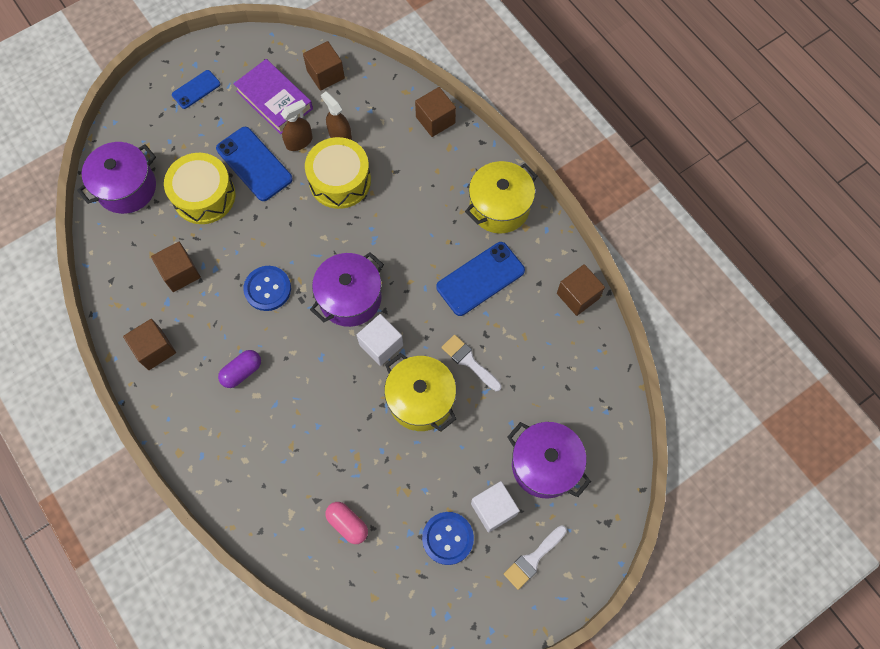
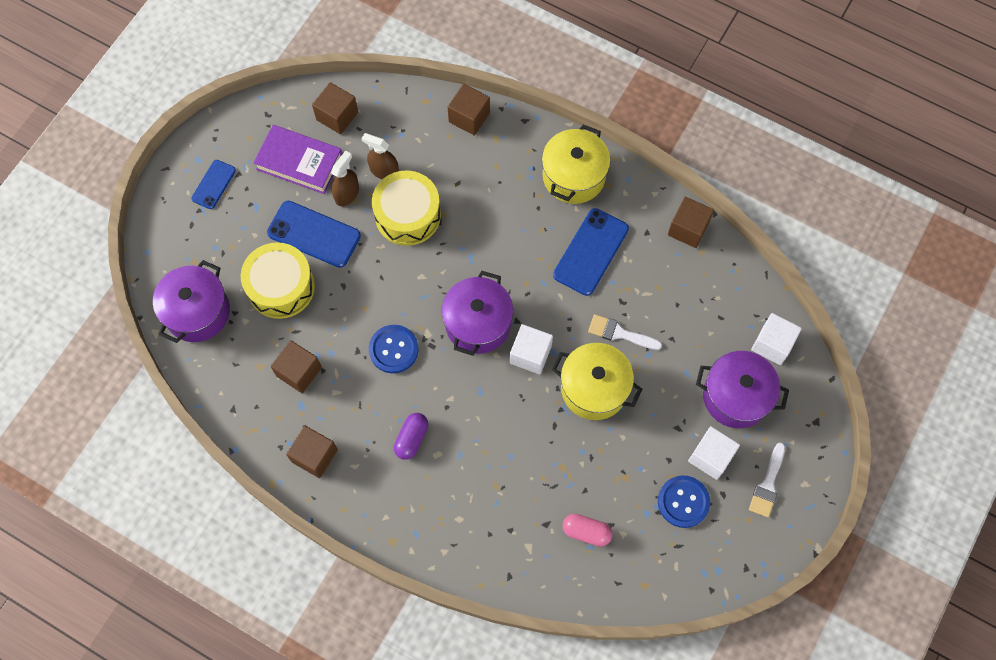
camera: 25 degrees left, 0 degrees up
none -> white cube [751,313,802,365]

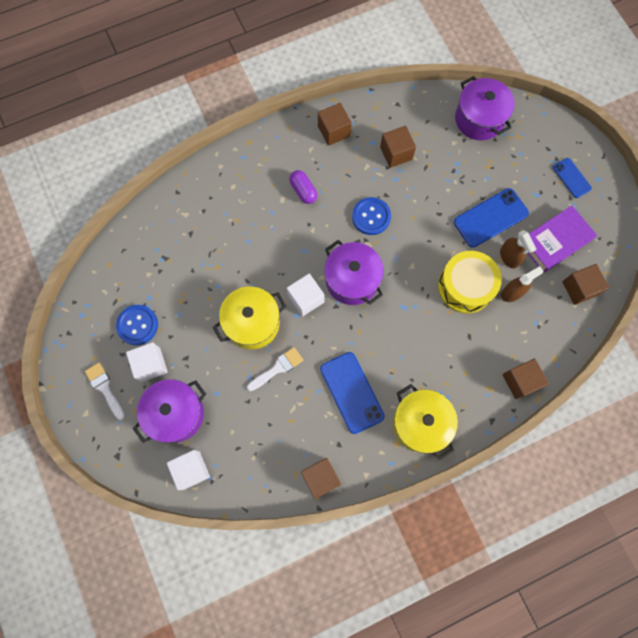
camera: 125 degrees right, 5 degrees up
yellow drum [241,242,315,319] -> none
pink capsule [563,514,613,546] -> none

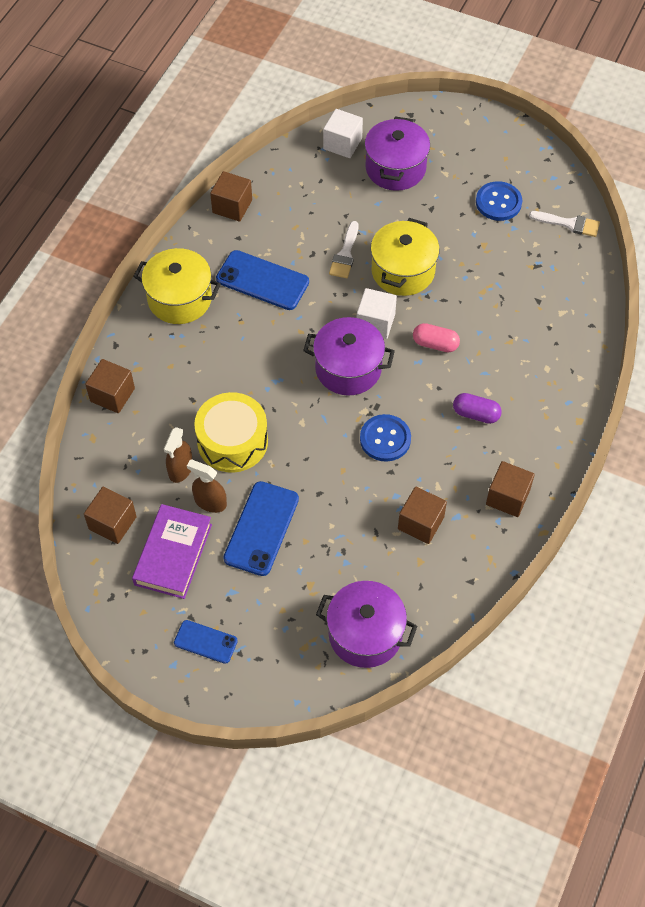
camera: 140 degrees right, 15 degrees down
white brush [85,362,125,420] -> white brush moved to [529,211,600,237]
white cube [126,342,168,382] -> none
none -> pink capsule [413,323,460,352]

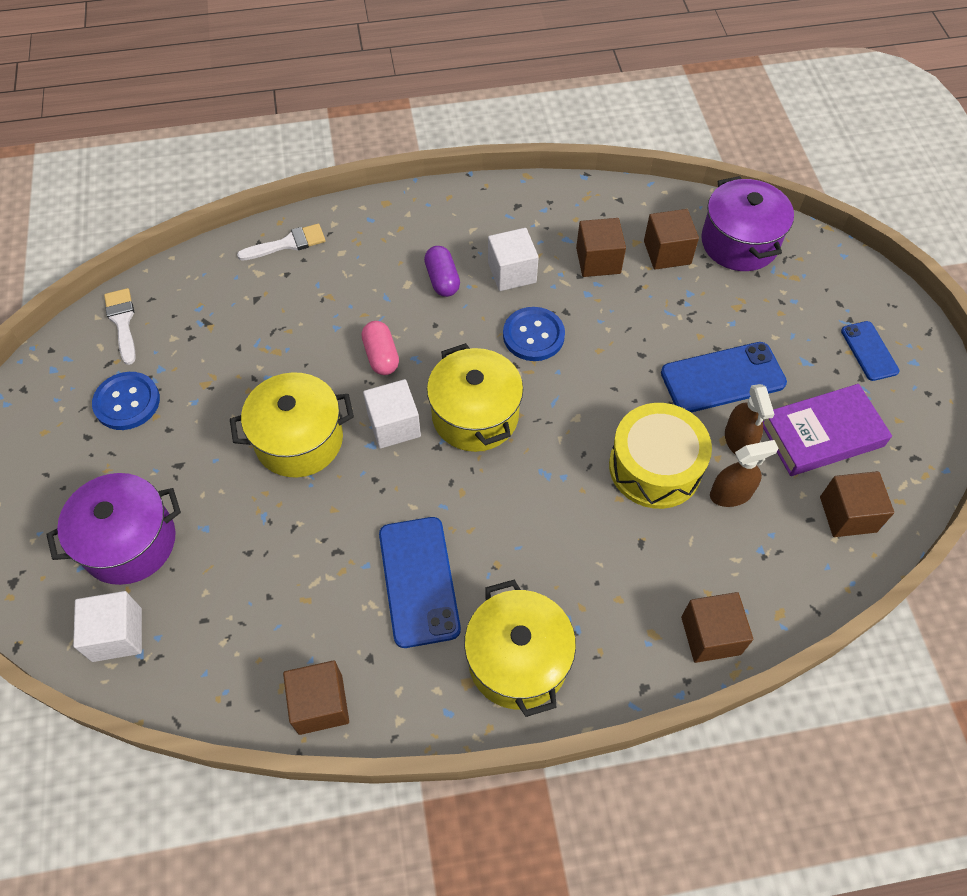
camera: 125 degrees left, 0 degrees up
purple pot [303,317,395,395] -> yellow pot [427,343,523,452]
white brush [329,221,358,278] -> white brush moved to [237,224,326,261]
brown cube [486,461,535,517] -> brown cube moved to [644,209,699,270]
none -> white cube [488,228,539,291]

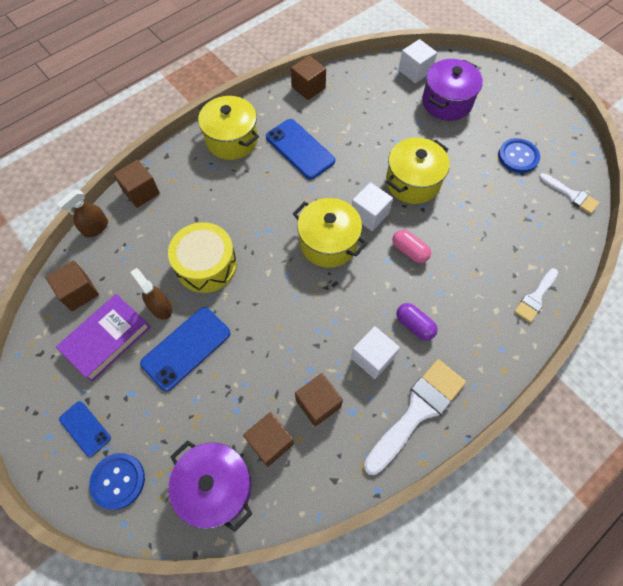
camera: 150 degrees right, 5 degrees up
blue button [503,307,565,361] -> blue button moved to [89,453,145,510]
brown spray bottle [710,440,779,507] -> brown spray bottle moved to [57,190,108,238]
none -> white brush [364,359,466,475]

